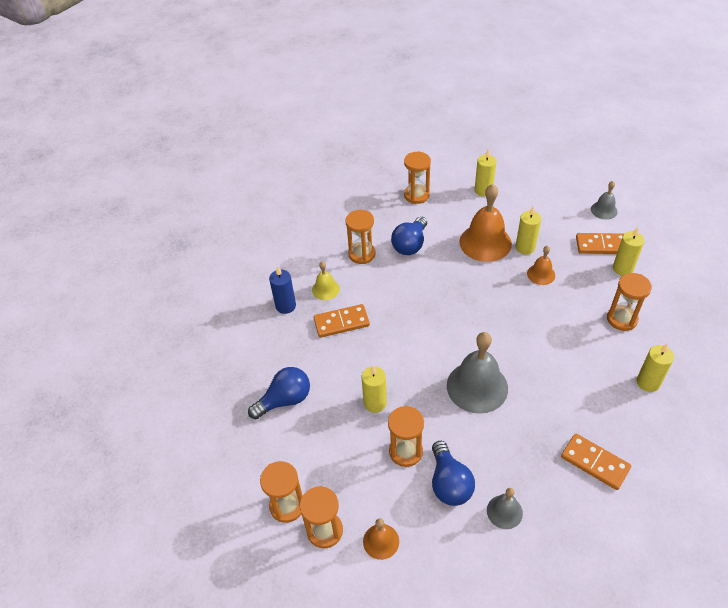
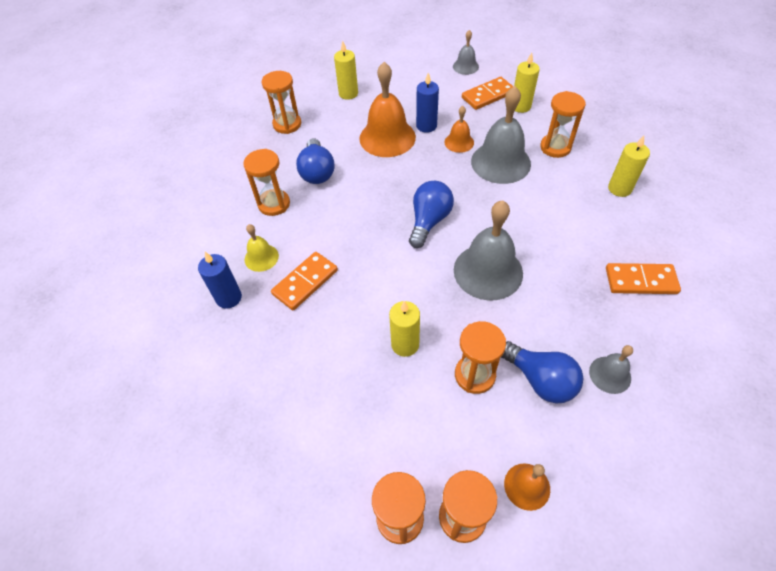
camera: 35 degrees left, 5 degrees up
blue light bulb [248,367,310,419] -> blue light bulb moved to [409,181,454,248]
yellow candle [516,206,541,255] -> blue candle [416,73,439,133]
none -> grey bell [471,86,531,184]

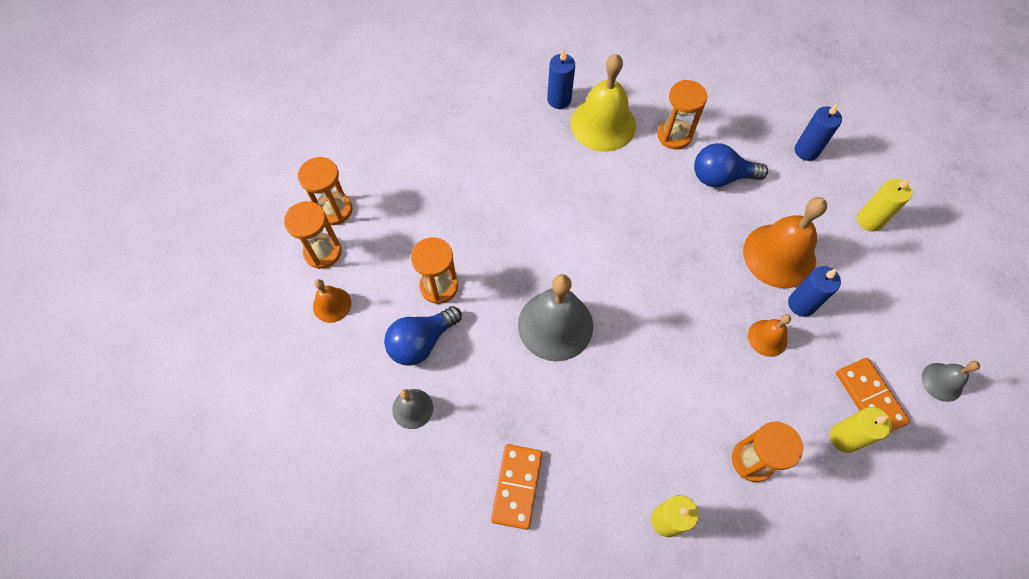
camera: 95 degrees right, 10 degrees up
yellow bell [245,224,279,272] -> yellow bell [570,54,636,152], size x1.94
orange hourglass [262,71,301,134] -> blue candle [795,103,842,161]
orange domino [271,252,338,311] -> none
yellow candle [389,301,420,357] -> none
blue light bulb [409,181,454,248] -> none
grey bell [471,86,531,184] -> none

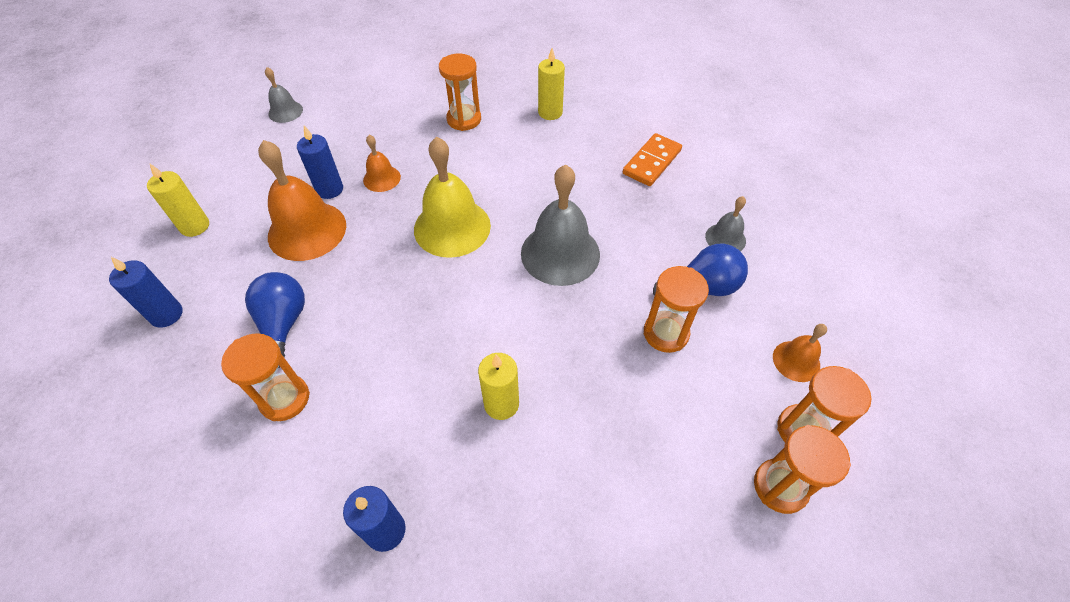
camera: 155 degrees left, 10 degrees down
yellow bell [570,54,636,152] -> yellow bell moved to [414,137,491,258]
blue light bulb [694,143,768,187] -> blue light bulb turned 120 degrees counterclockwise [245,272,305,368]
yellow candle [830,407,892,453] -> yellow candle moved to [478,353,519,420]
orange domino [836,358,910,432] -> none

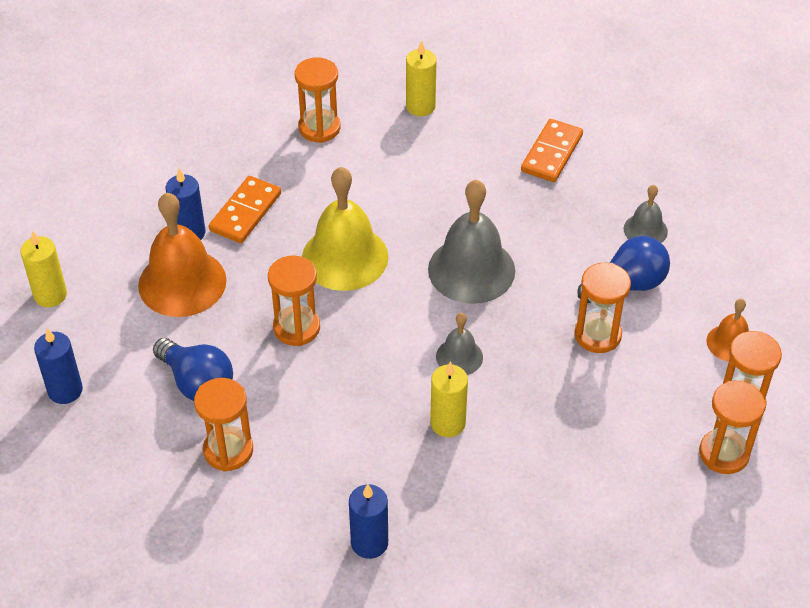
camera: 10 degrees left, 5 degrees down
blue light bulb [245,272,305,368] -> blue light bulb turned 150 degrees clockwise [153,338,233,401]
grey bell [265,67,303,123] -> grey bell moved to [436,313,483,375]
orange bell [363,135,401,192] -> orange domino [209,176,281,243]
none -> orange hourglass [268,255,320,346]

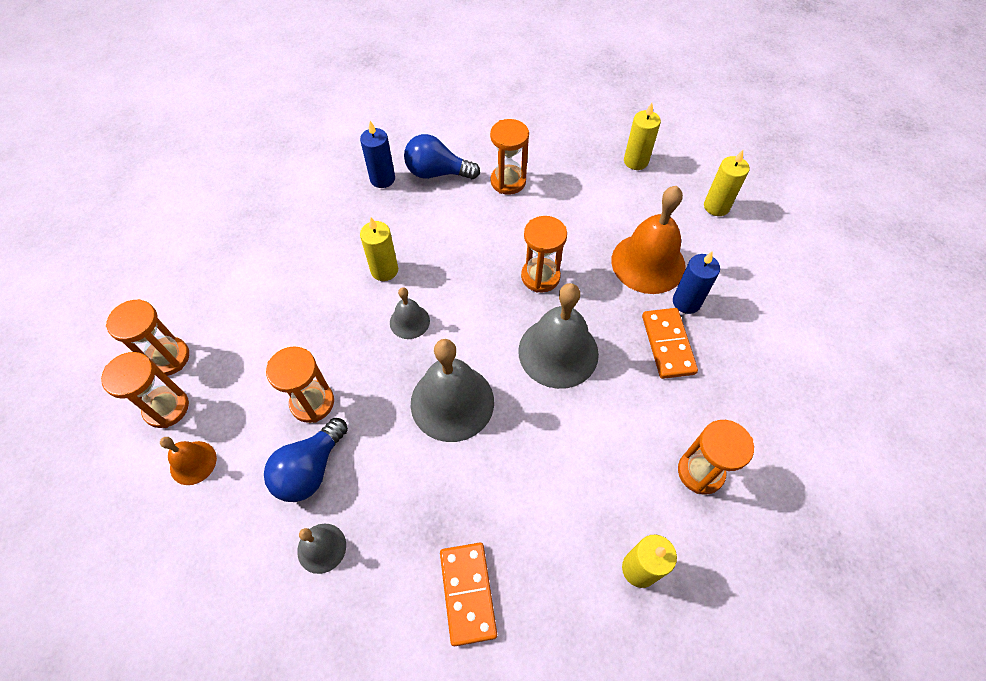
camera: 145 degrees right, 10 degrees up
blue candle [34,328,83,404] -> yellow candle [624,103,661,170]
blue light bulb [153,338,233,401] -> blue light bulb moved to [404,134,480,179]
yellow bell [302,167,388,291] -> grey bell [518,283,599,389]

